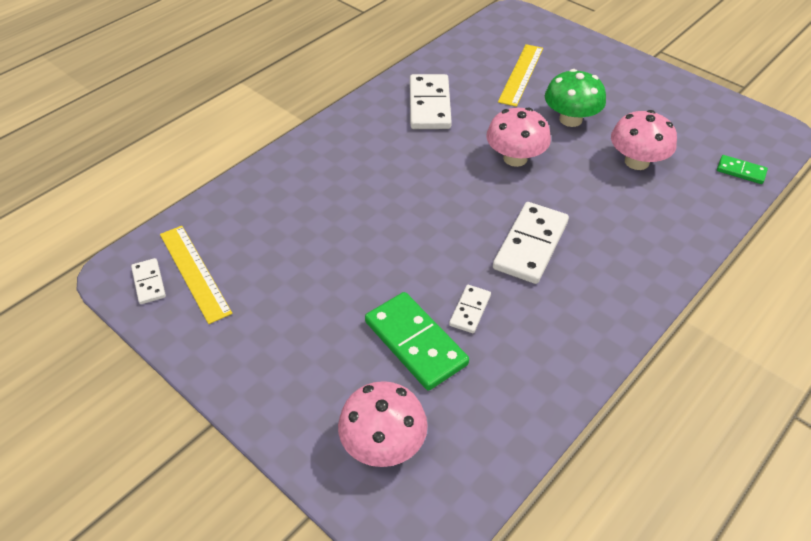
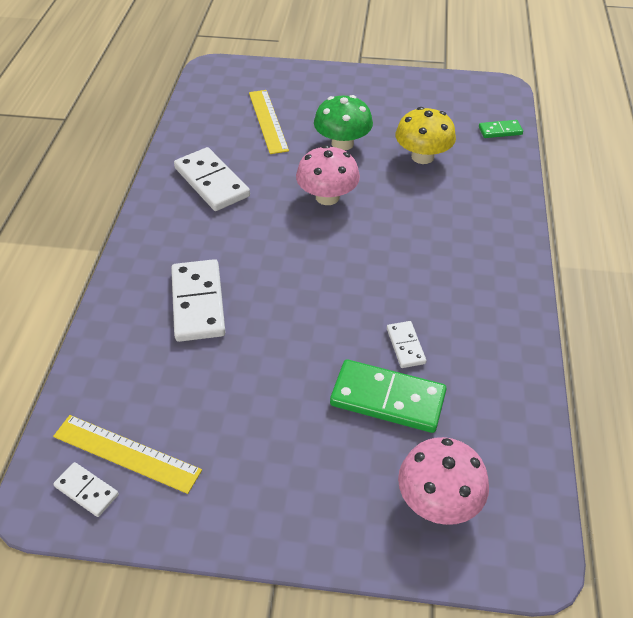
camera: 35 degrees left, 0 degrees up
white domino [493,202,569,284] -> white domino moved to [171,259,225,342]
pink mushroom [611,110,677,170] -> yellow mushroom [395,107,456,164]

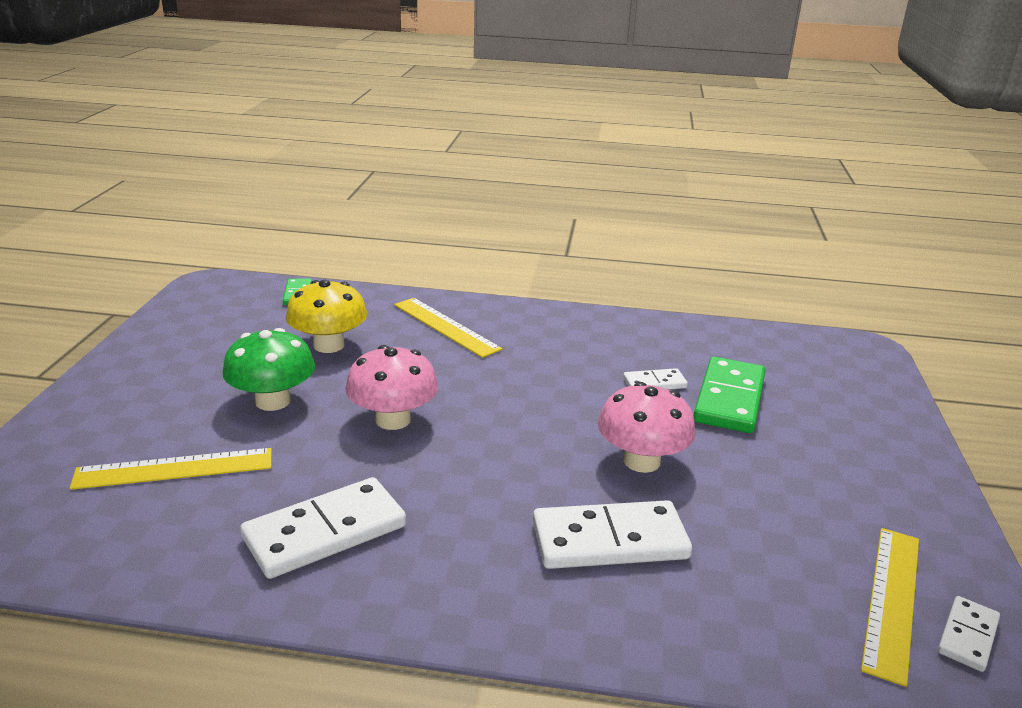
camera: 90 degrees left, 20 degrees down
pink mushroom [398,437,489,525] -> pink mushroom moved to [598,382,696,473]
none -> yellow ruler [394,298,502,358]

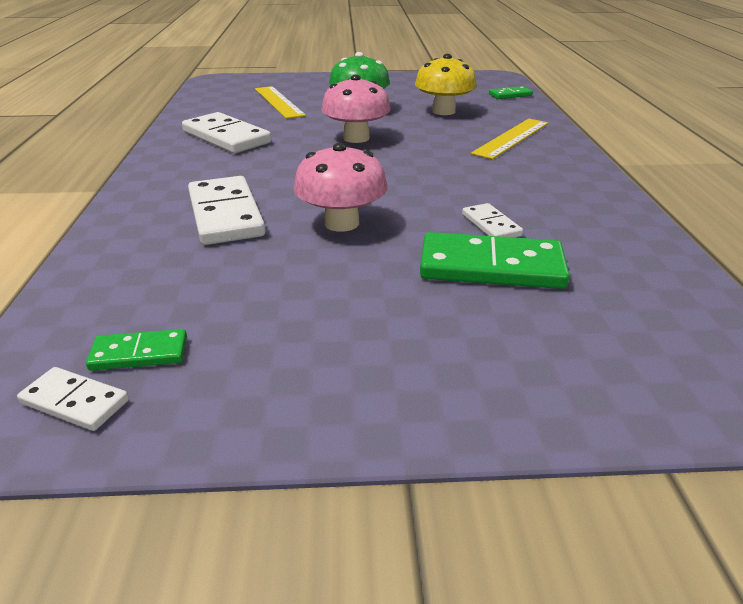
camera: 80 degrees right, 5 degrees up
yellow ruler [861,528,919,687] -> green domino [86,329,187,371]

